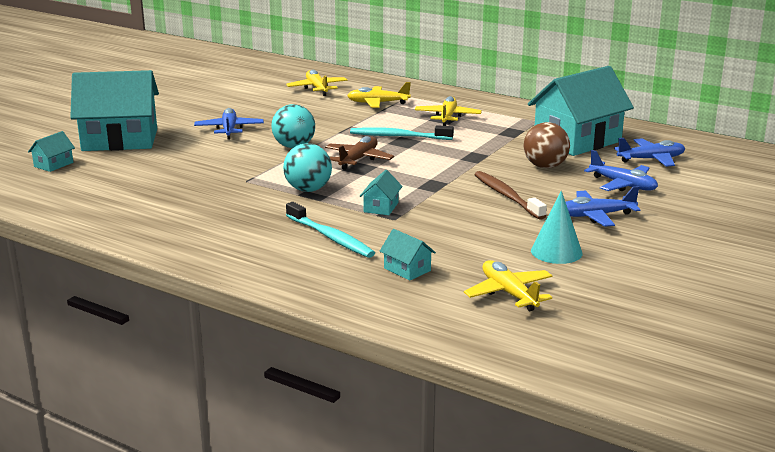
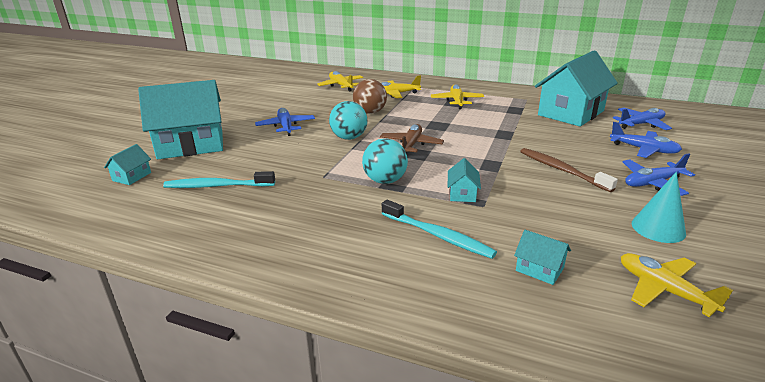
camera: 10 degrees left, 5 degrees up
turquoise toothbrush [350,125,454,140] -> turquoise toothbrush moved to [163,171,275,188]
brown ball [524,122,570,168] -> brown ball moved to [353,79,387,114]

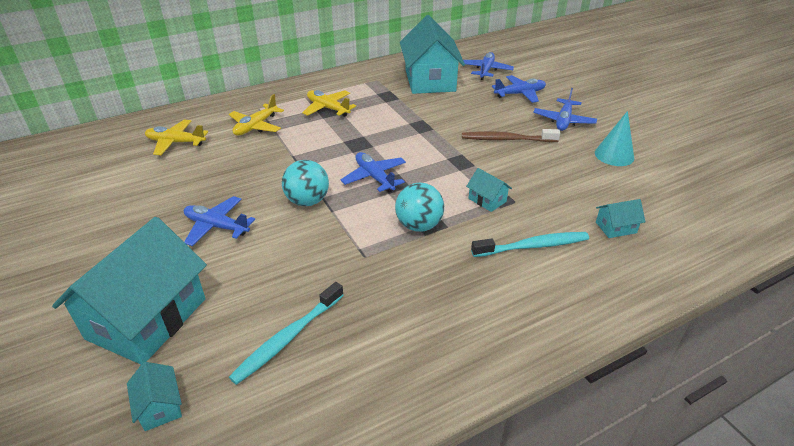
camera: 50 degrees left, 10 degrees up
brown ball [353,79,387,114] -> none
brown plane [380,124,444,154] -> blue plane [340,152,406,192]
yellow plane [621,253,733,317] -> none

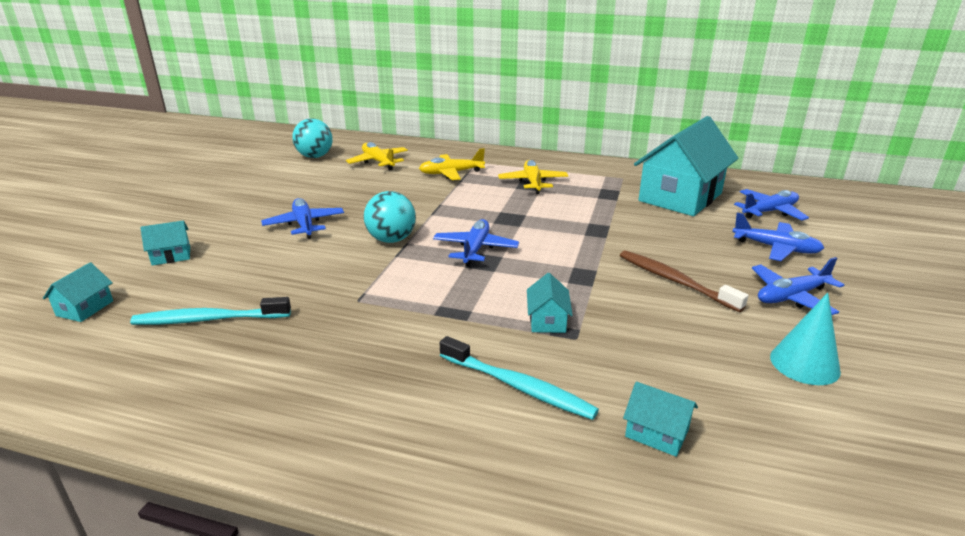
camera: 45 degrees right, 10 degrees down
turquoise house [52,217,207,364] -> turquoise house [141,220,190,266], size x0.41
turquoise ball [395,183,444,232] -> turquoise ball moved to [292,118,333,158]

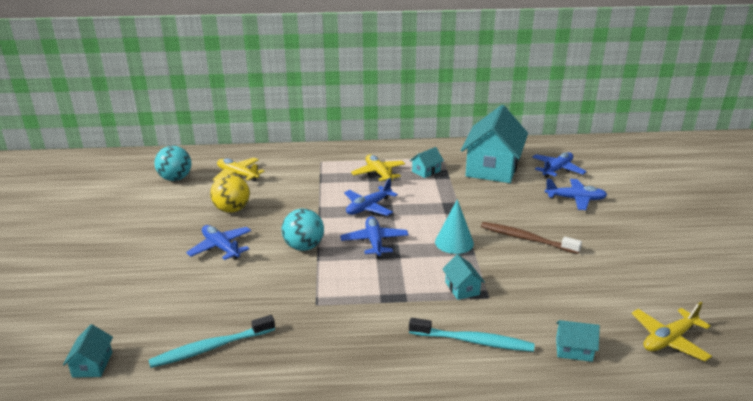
camera: 20 degrees left, 0 degrees up
turquoise house [141,220,190,266] -> turquoise house moved to [410,147,444,178]
yellow plane [419,148,485,180] -> yellow plane moved to [632,302,712,361]
blue plane [752,257,844,315] -> blue plane moved to [344,178,398,216]
turquoise cone [770,293,841,385] -> turquoise cone moved to [435,199,474,254]
none -> yellow ball [210,174,250,213]

